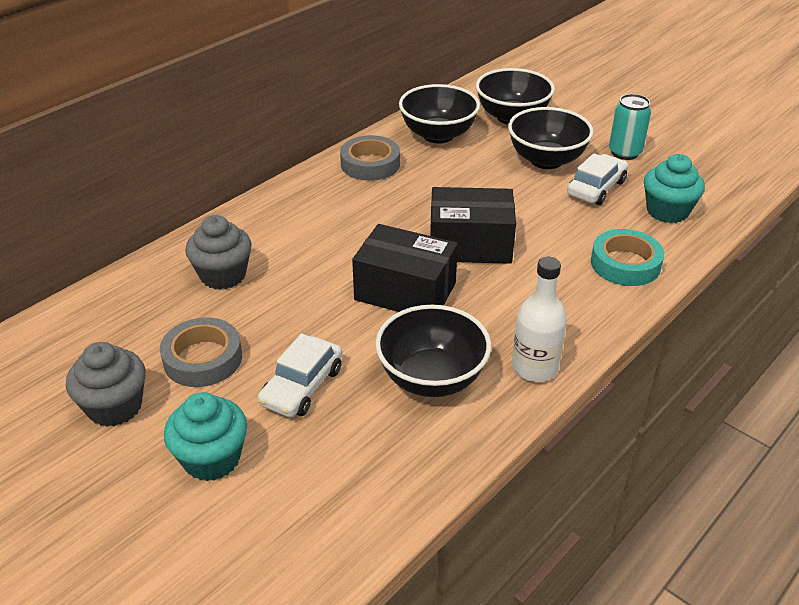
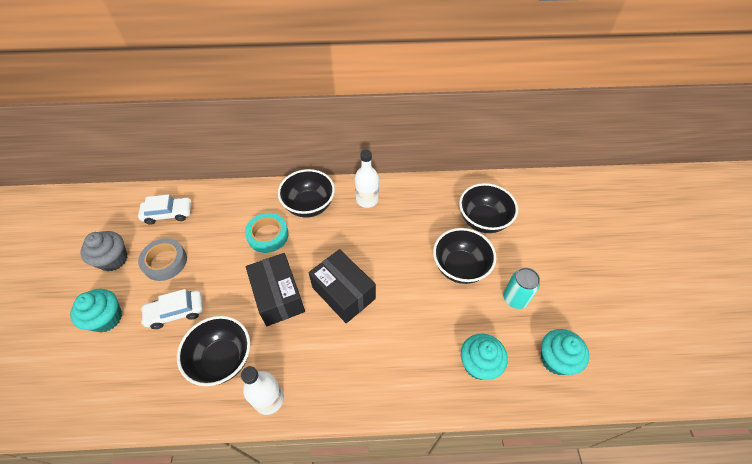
camera: 45 degrees right, 15 degrees up
grey cupcake [185,215,252,290] -> none
grey tape [340,135,400,181] -> white bottle [355,150,379,208]
black bowl [399,84,480,144] -> black bowl moved to [278,169,335,218]
white car [567,153,628,205] -> white car moved to [138,194,192,225]
turquoise tape [591,229,664,286] -> turquoise tape moved to [245,213,289,253]
none -> turquoise cupcake [541,329,589,375]

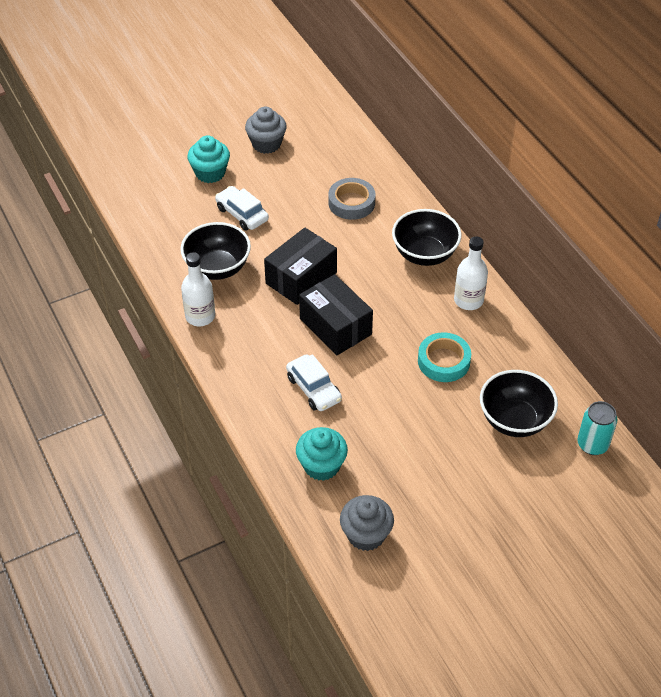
camera: 65 degrees right, 5 degrees down
white car [138,194,192,225] -> white car moved to [286,354,342,411]
grey tape [138,238,187,281] -> grey tape moved to [328,178,376,220]
turquoise tape [245,213,289,253] -> turquoise tape moved to [418,332,471,382]
black box [309,249,376,323] -> black box turned 60 degrees counterclockwise [299,274,373,355]
black bowl [433,228,496,284] -> none
turquoise can [503,267,540,309] -> turquoise can moved to [577,401,617,455]
turquoise cupcake [541,329,589,375] -> grey cupcake [340,495,394,551]

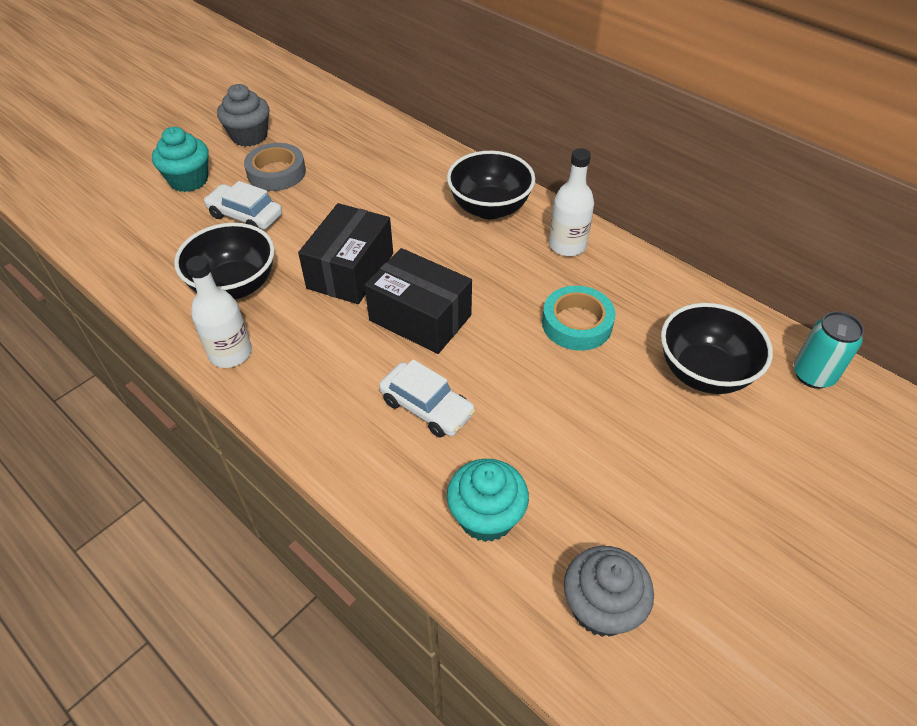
camera: 20 degrees left, 0 degrees up
grey tape [328,178,376,220] -> grey tape moved to [244,143,306,191]

